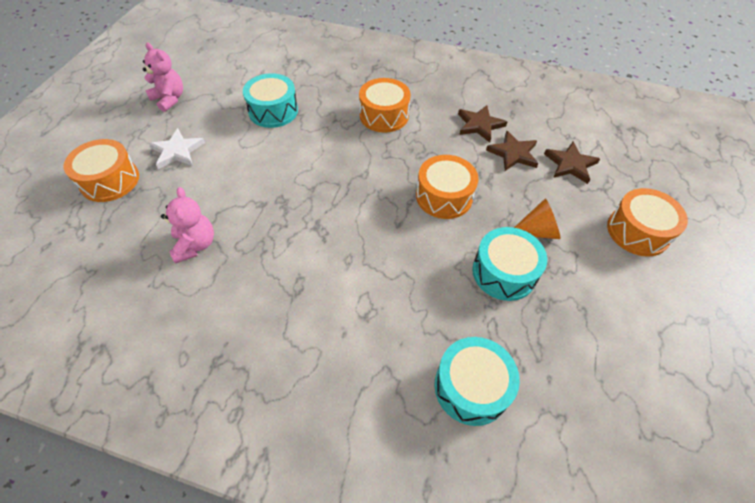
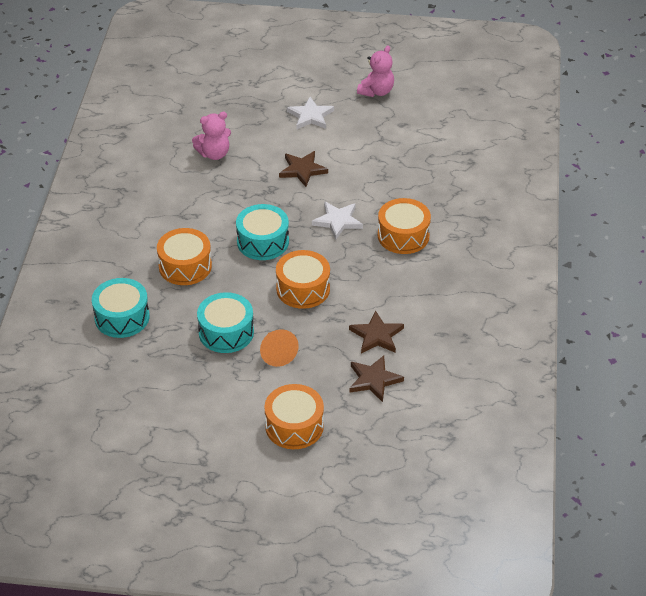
camera: 80 degrees right, 10 degrees down
orange drum [63,139,139,202] -> orange drum moved to [157,228,212,285]
turquoise drum [243,73,298,128] -> turquoise drum moved to [236,204,289,260]
brown star [458,105,507,142] -> brown star moved to [279,151,328,187]
none -> white star [312,201,363,240]

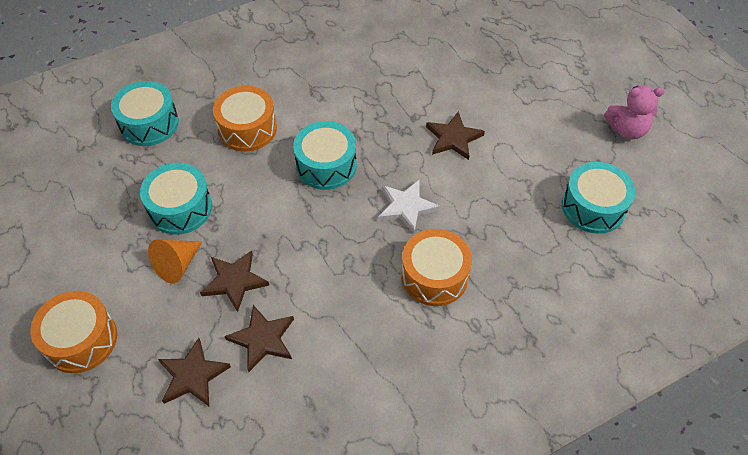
camera: 55 degrees right, 10 degrees up
pink teddy bear [192,112,231,160] -> none
orange drum [276,250,330,309] -> none
white star [287,97,334,129] -> none
none -> brown star [200,251,269,312]
none -> turquoise drum [562,162,635,234]

